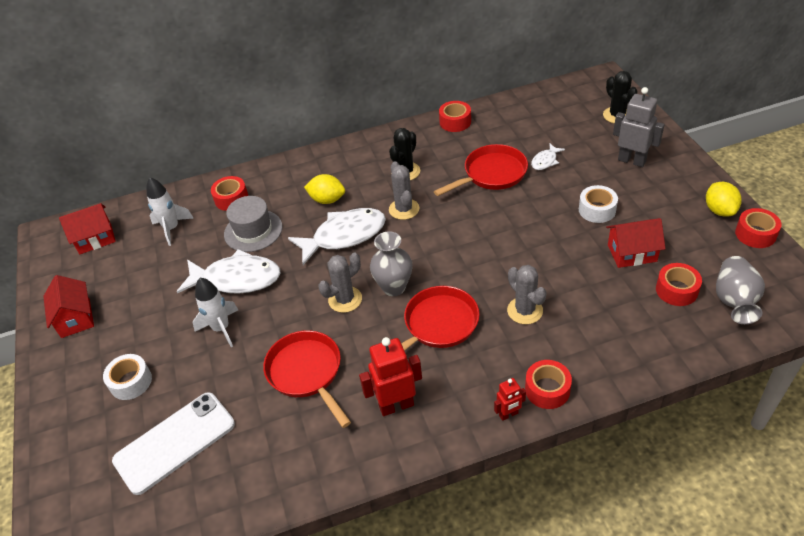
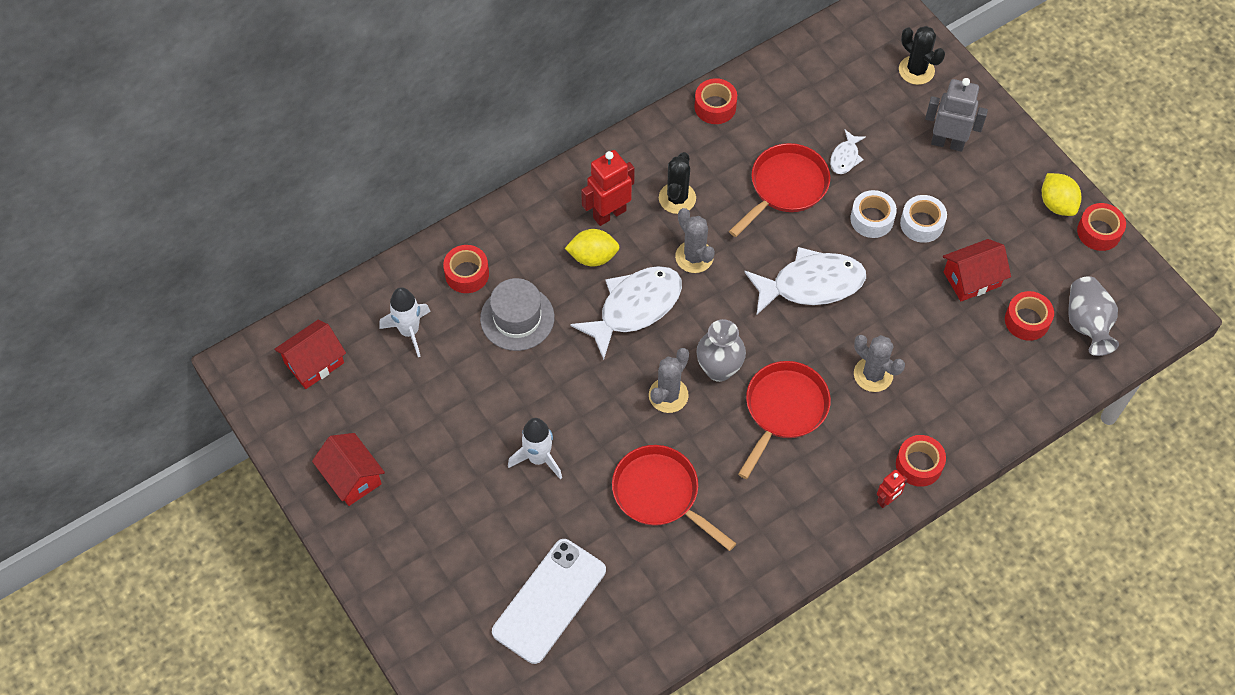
camera: 20 degrees left, 15 degrees up
white tape [103,354,152,400] -> white tape moved to [850,190,897,238]
white fish [177,249,281,294] -> white fish moved to [744,247,866,315]
red robot [359,337,422,416] -> red robot moved to [581,150,635,226]

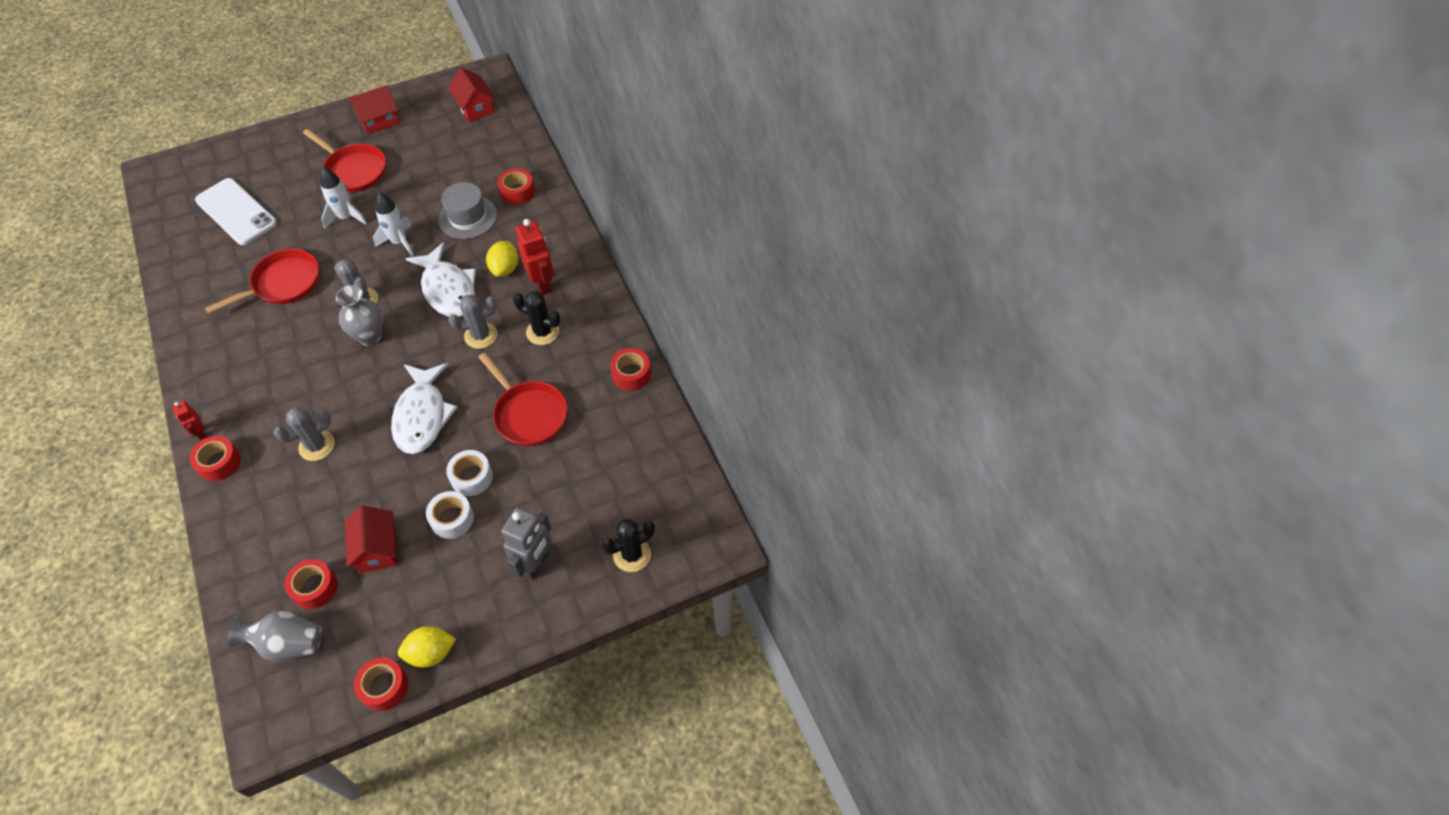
camera: 100 degrees right, 5 degrees down
white rocket [379,287,431,357] -> white rocket moved to [373,193,414,257]
red pan [738,361,831,479] -> red pan moved to [303,129,386,192]
white fish [830,130,866,174] -> none

